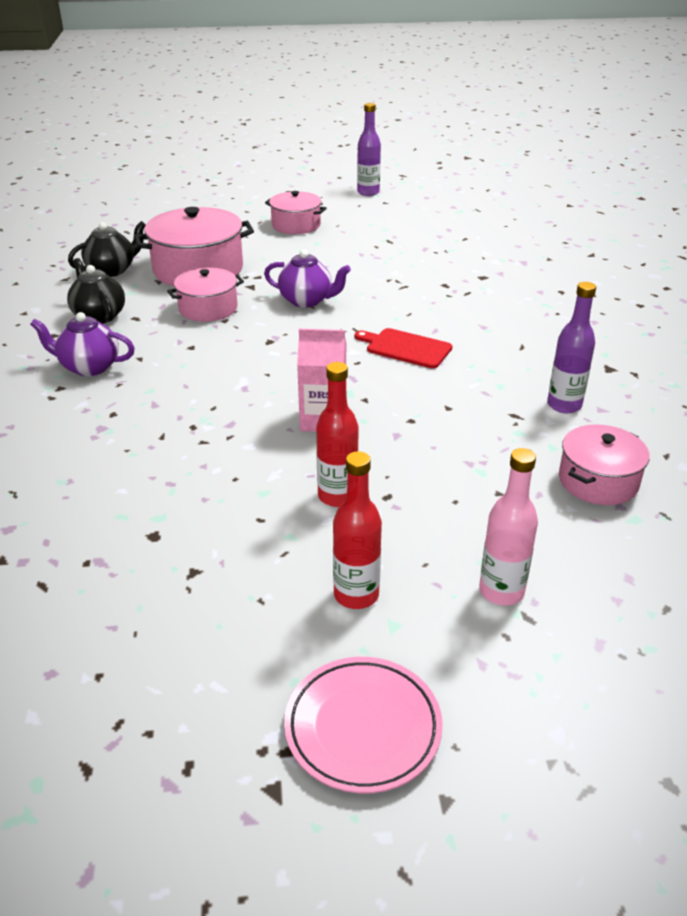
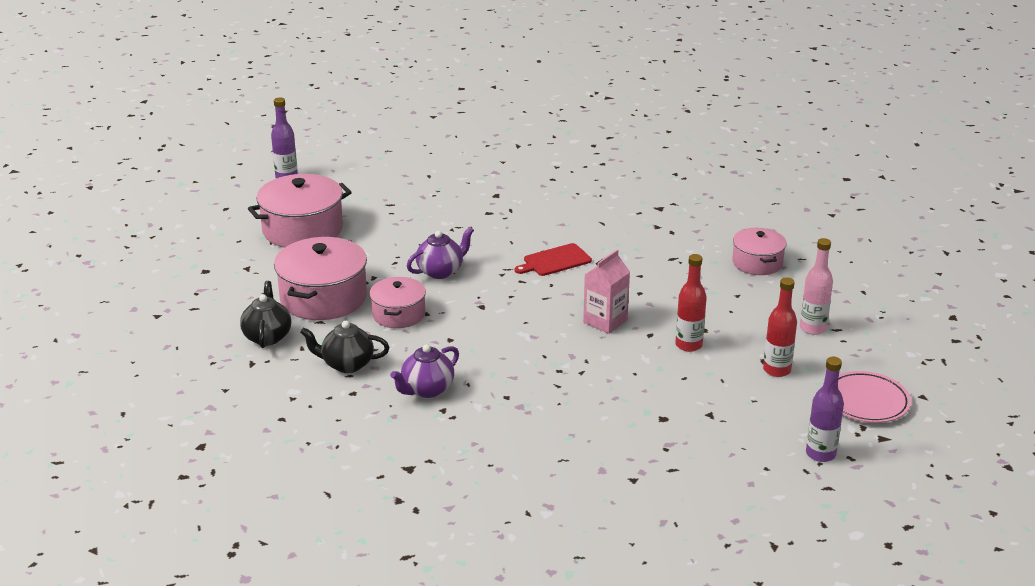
camera: 55 degrees left, 5 degrees down
pink pot [265,191,327,234] -> pink pot [248,174,352,248], size x1.66
purple bottle [547,282,596,413] -> purple bottle moved to [806,357,844,462]

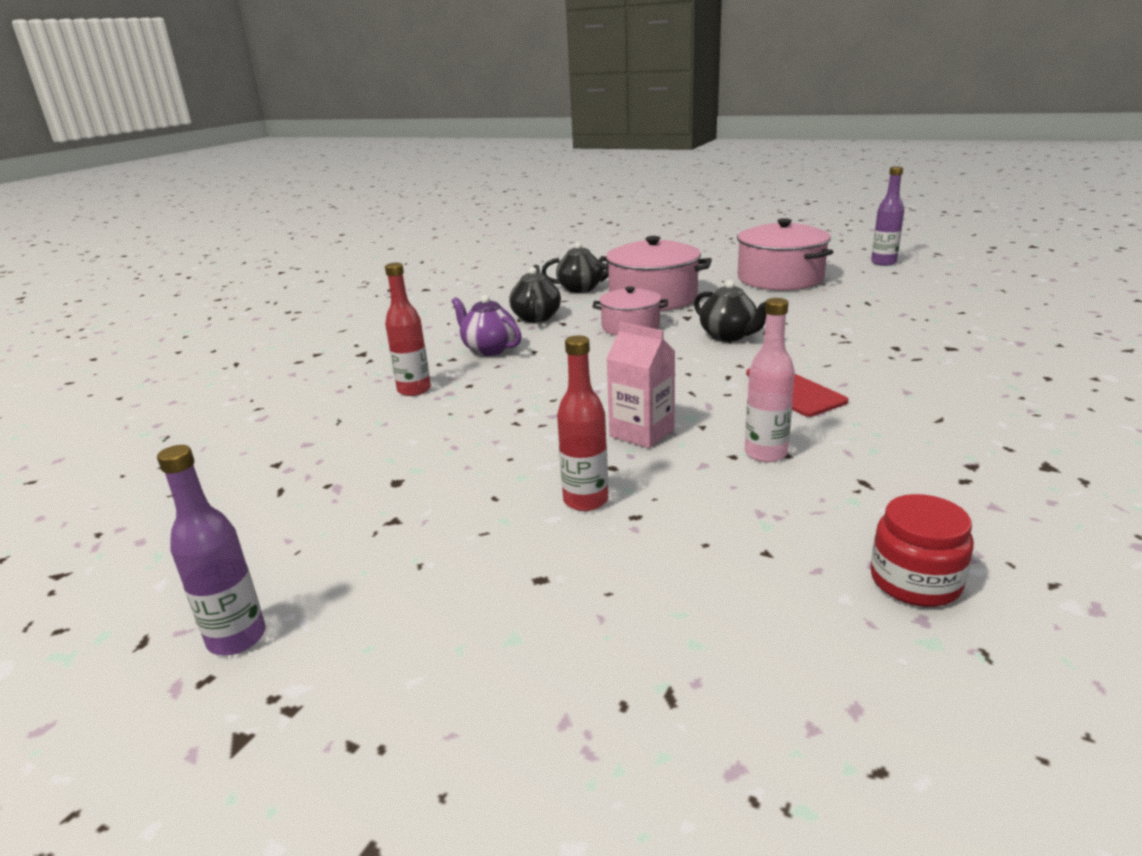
camera: 90 degrees right, 5 degrees down
purple teapot [407,227,474,279] -> black teapot [694,280,766,342]
pink pot [732,228,787,275] -> red jar [870,494,974,607]
red bottle [763,277,797,377] -> red bottle moved to [385,263,431,396]
pink bottle [800,238,833,335] -> pink bottle moved to [745,298,795,462]
pink plate [838,371,911,423] -> none

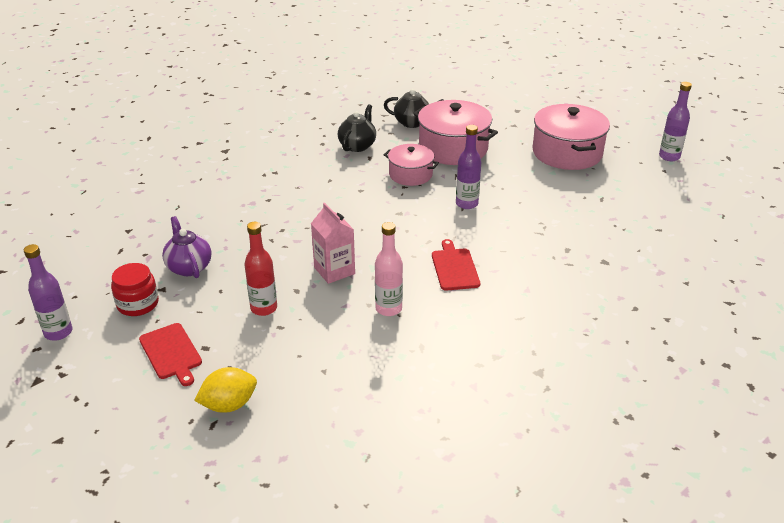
camera: 20 degrees right, 10 degrees up
red bottle [385,263,431,396] -> none
purple teapot [451,295,522,356] -> purple teapot moved to [162,216,211,278]
black teapot [694,280,766,342] -> purple bottle [456,125,481,209]
red jar [870,494,974,607] -> red jar moved to [111,263,159,316]
none -> red cutting board [139,323,202,386]
none -> yellow lemon [194,367,257,413]

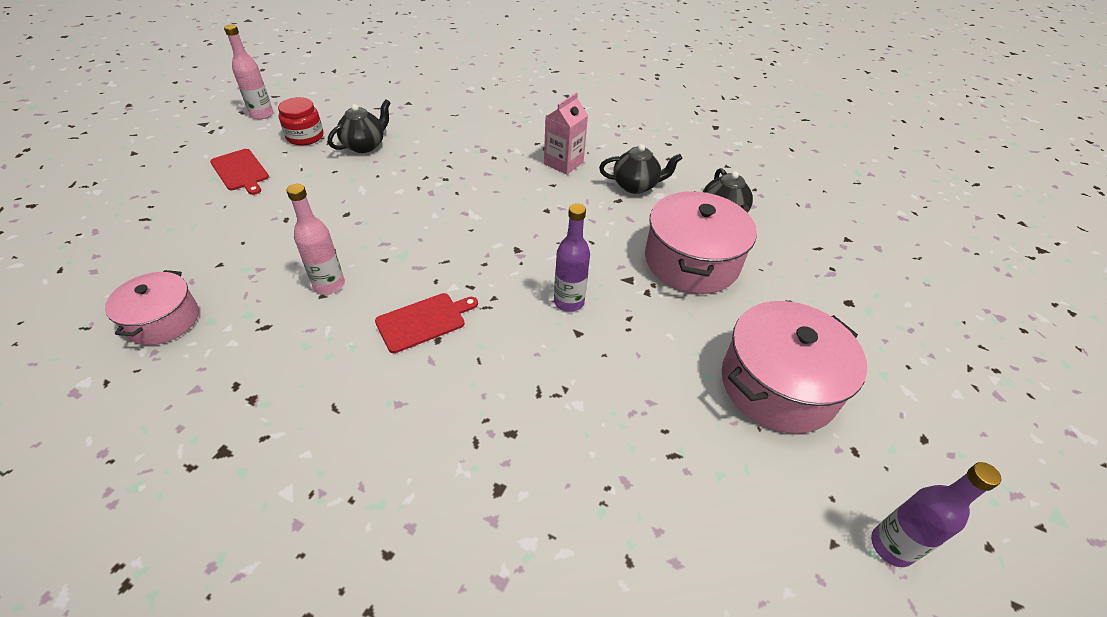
camera: 65 degrees right, 10 degrees up
purple bottle [24,244,72,341] -> pink bottle [224,24,273,119]
red cutting board [139,323,202,386] -> red cutting board turned 75 degrees counterclockwise [210,149,269,195]
purple teapot [162,216,211,278] -> black teapot [328,99,391,153]
yellow lemon [194,367,257,413] -> none
red bottle [245,222,277,316] -> none
pink carton [311,203,355,284] -> pink carton moved to [544,93,588,175]
pink pot [384,144,439,186] -> pink pot moved to [105,270,199,345]

